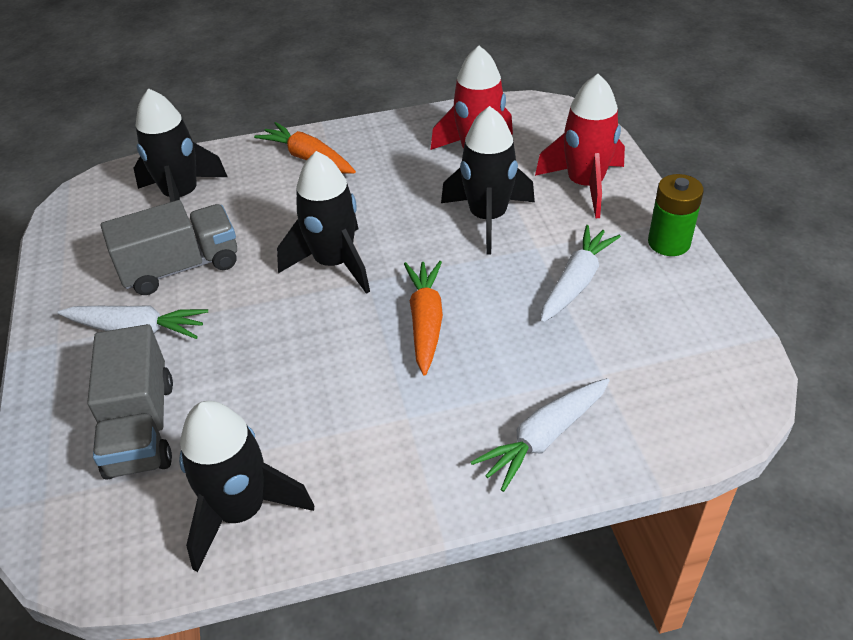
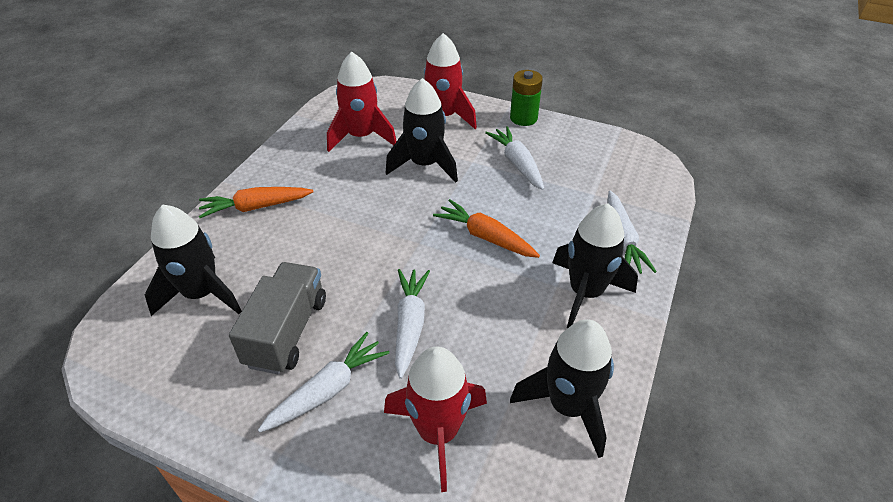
camera: 55 degrees left, 0 degrees up
grey truck [87,324,173,480] -> red rocket [384,347,487,492]
black rocket [277,151,370,294] -> black rocket moved to [552,204,638,328]
none -> white carrot [395,269,430,379]

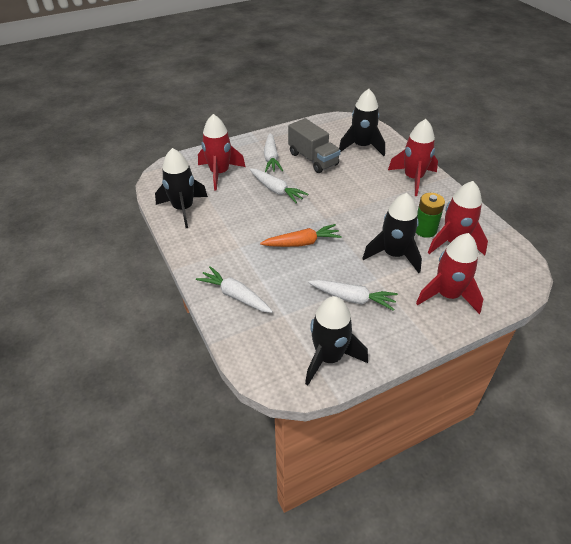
camera: 130 degrees right, 0 degrees up
orange carrot [199,187,313,218] -> red rocket [388,119,438,196]
green battery [510,70,543,126] -> green battery moved to [416,193,445,238]
black rocket [552,204,638,328] -> black rocket moved to [305,296,368,385]

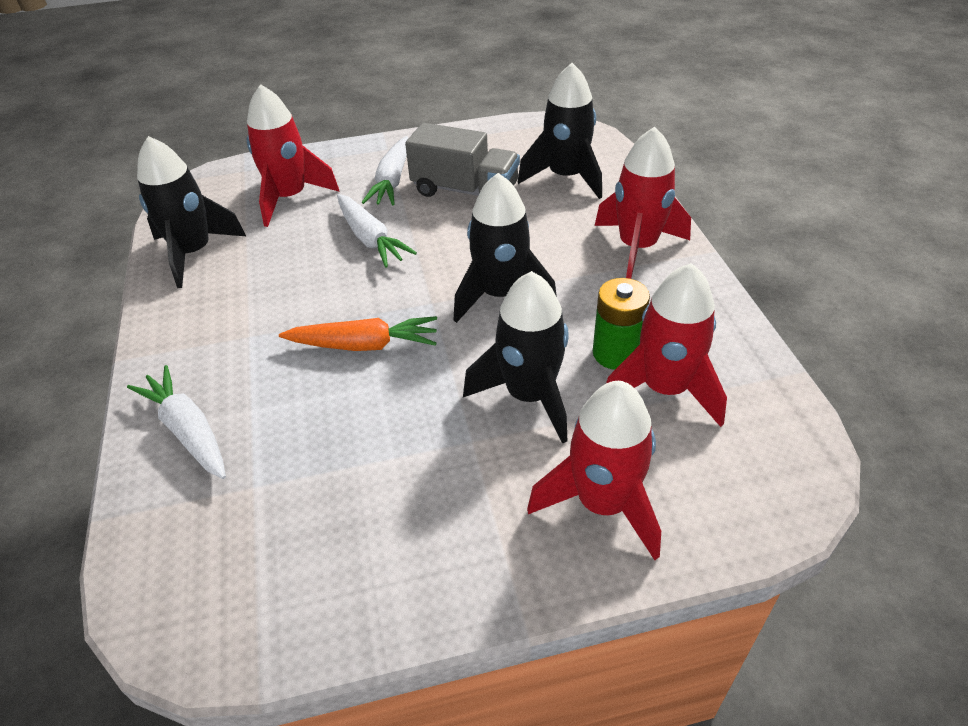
camera: 15 degrees right, 0 degrees up
grey truck [288,118,341,173] -> grey truck turned 45 degrees counterclockwise [405,123,520,197]
black rocket [305,296,368,385] -> black rocket moved to [453,173,557,323]
white carrot [308,280,398,311] -> none

